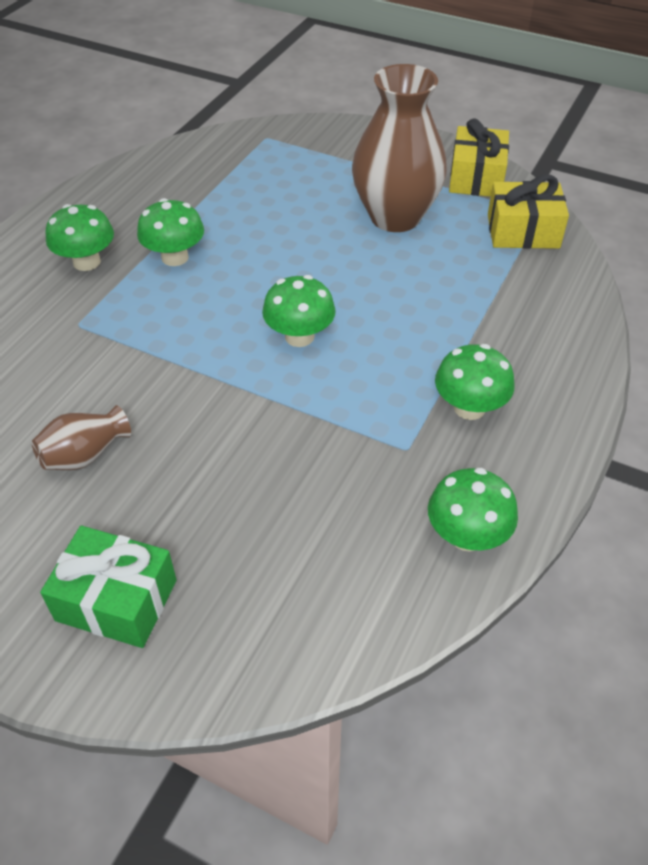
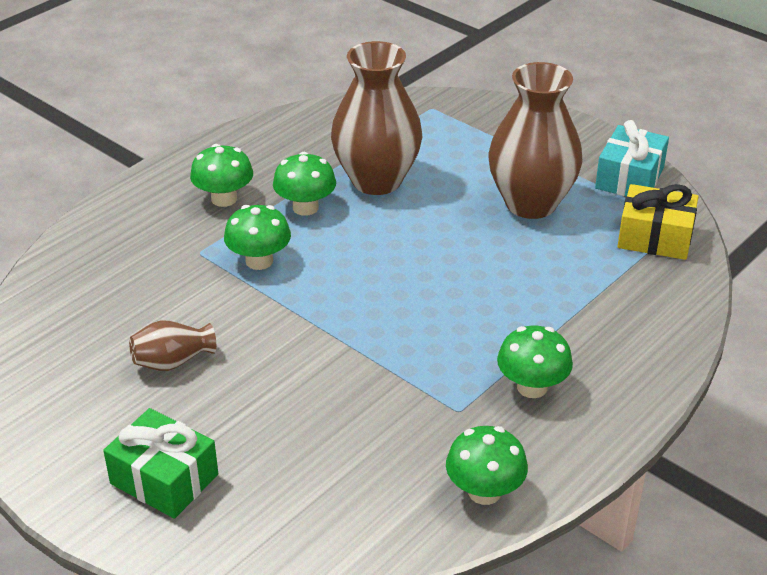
camera: 15 degrees right, 10 degrees down
green mushroom [262,275,336,347] -> green mushroom moved to [224,205,291,270]
yellow gift [449,118,509,197] -> turquoise gift [595,120,669,197]
none -> brown vase [331,41,422,195]

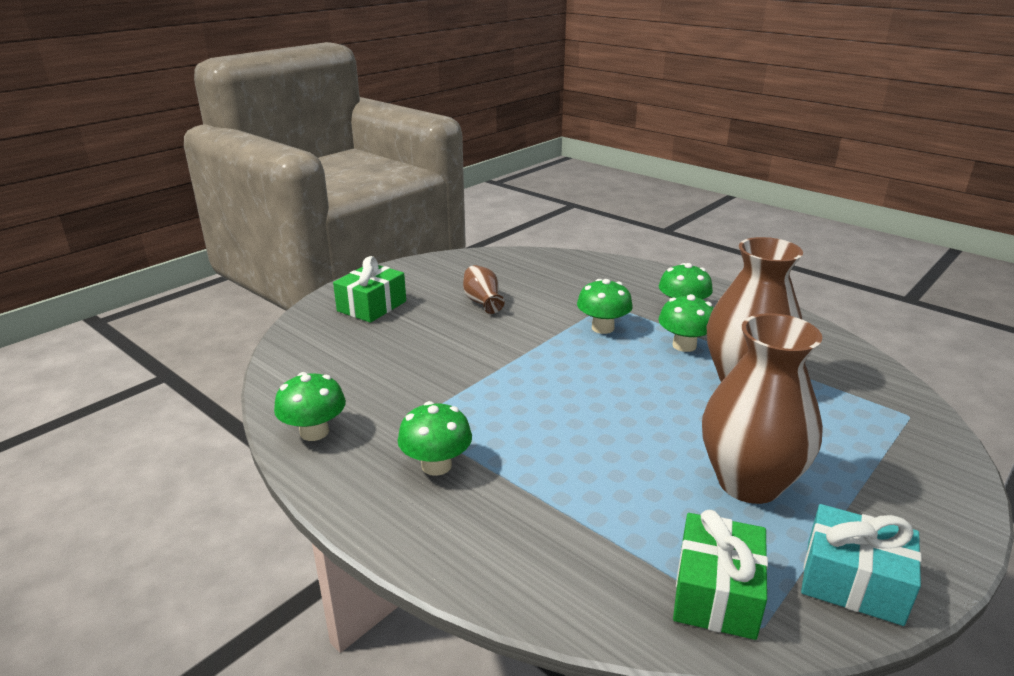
camera: 90 degrees right, 10 degrees down
yellow gift [617,184,698,260] -> green gift [673,510,768,640]

